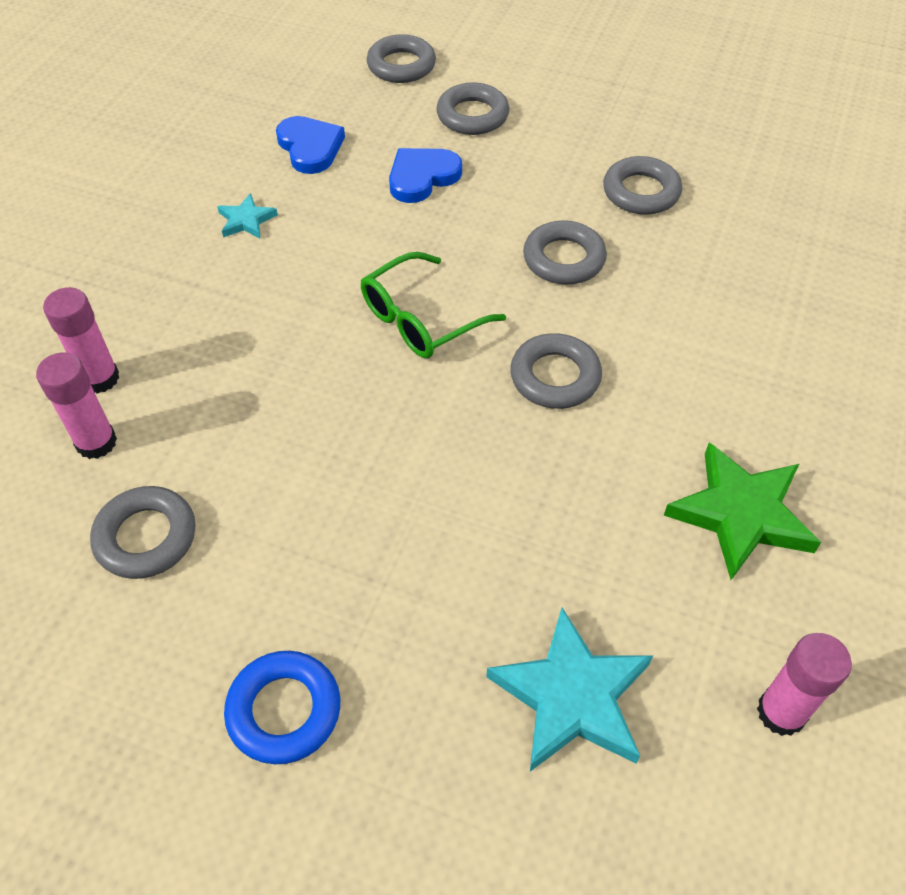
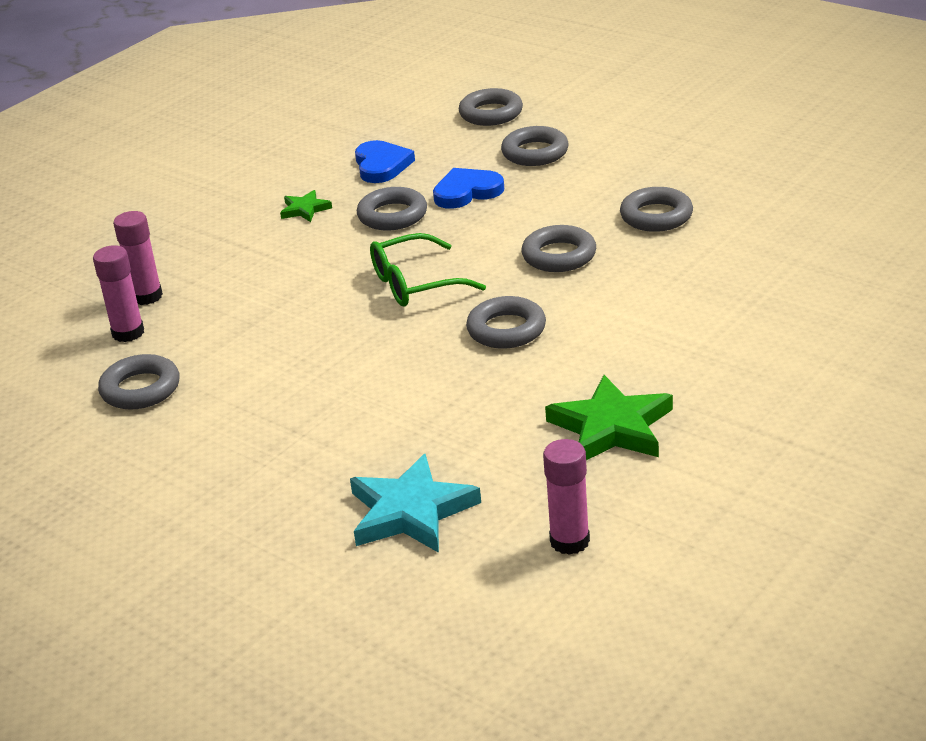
camera: 20 degrees right, 20 degrees down
turquoise star [217,193,278,238] -> green star [280,190,332,222]
blue ring [224,651,340,764] -> none
none -> grey ring [357,187,427,231]

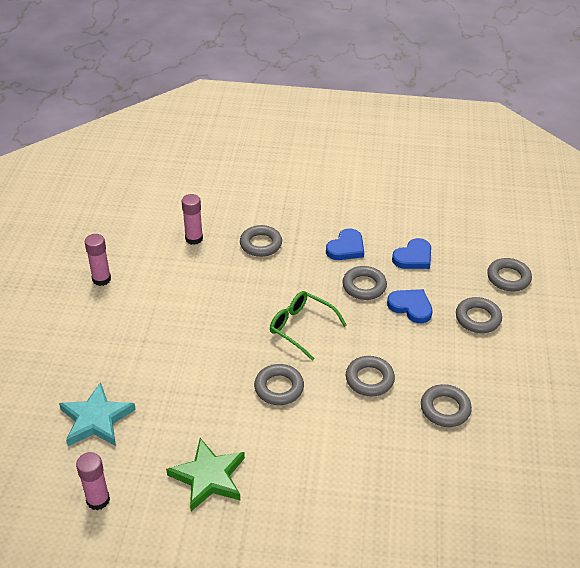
camera: 55 degrees right, 10 degrees up
grey ring [98,354,180,410] -> grey ring moved to [240,225,282,257]
pink glue stick [113,211,163,305] -> pink glue stick moved to [85,234,111,286]
green star [280,190,332,222] -> blue heart [326,228,364,260]

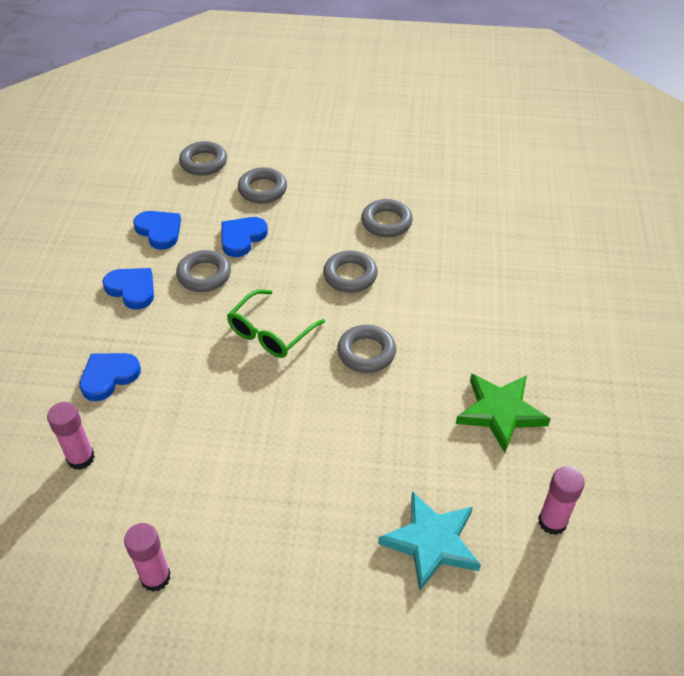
camera: 90 degrees left, 5 degrees up
grey ring [240,225,282,257] -> blue heart [79,353,141,401]

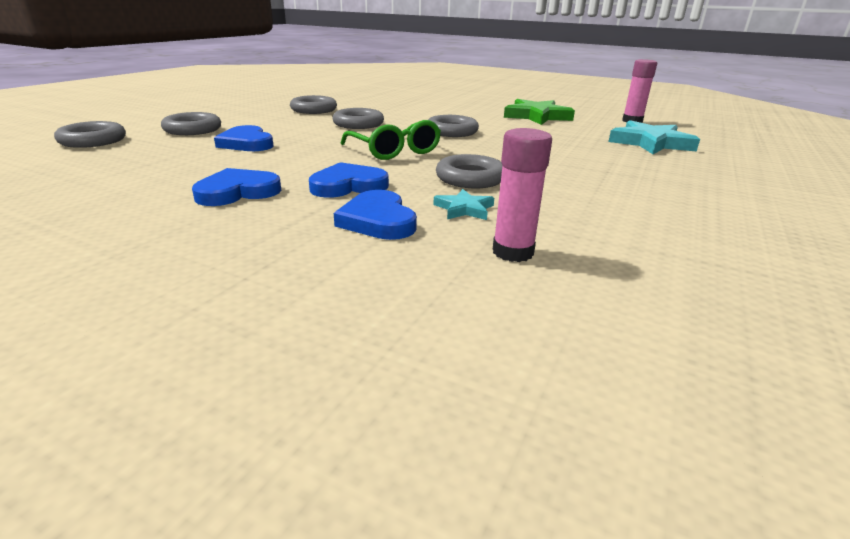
camera: 70 degrees left, 20 degrees down
pink glue stick [124,523,171,592] -> none
blue heart [133,211,181,250] -> blue heart moved to [309,162,389,198]
grey ring [176,250,231,292] -> grey ring moved to [436,154,502,188]
none -> turquoise star [433,189,494,220]

